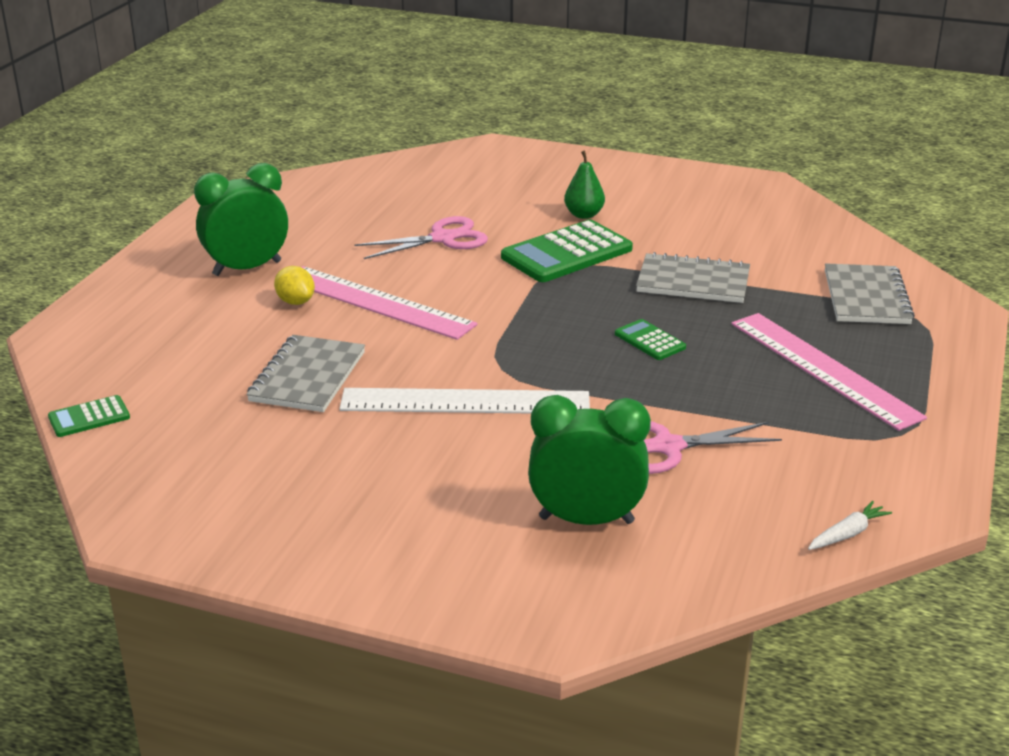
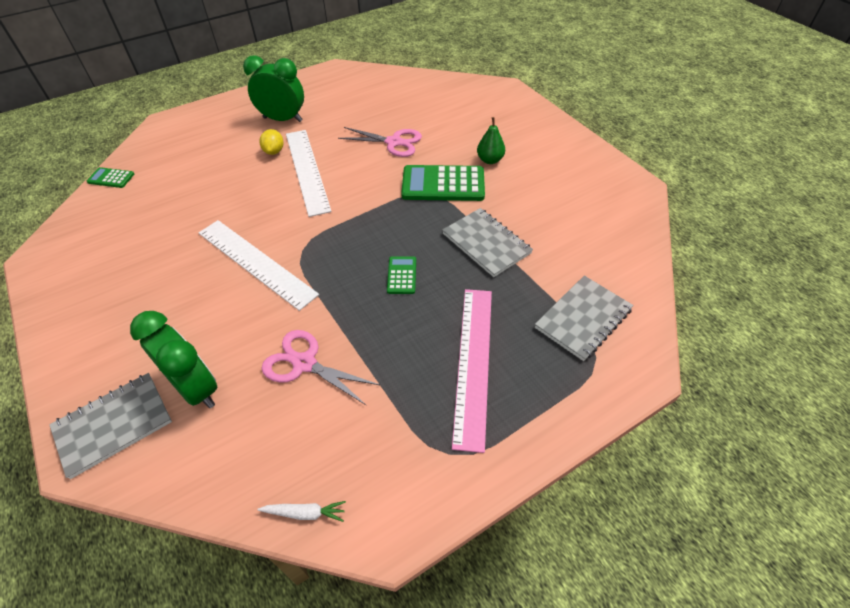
camera: 40 degrees right, 20 degrees up
grey notebook [246,335,365,412] -> grey notebook moved to [49,373,172,479]
pink ruler [301,266,478,340] -> white ruler [286,130,332,217]

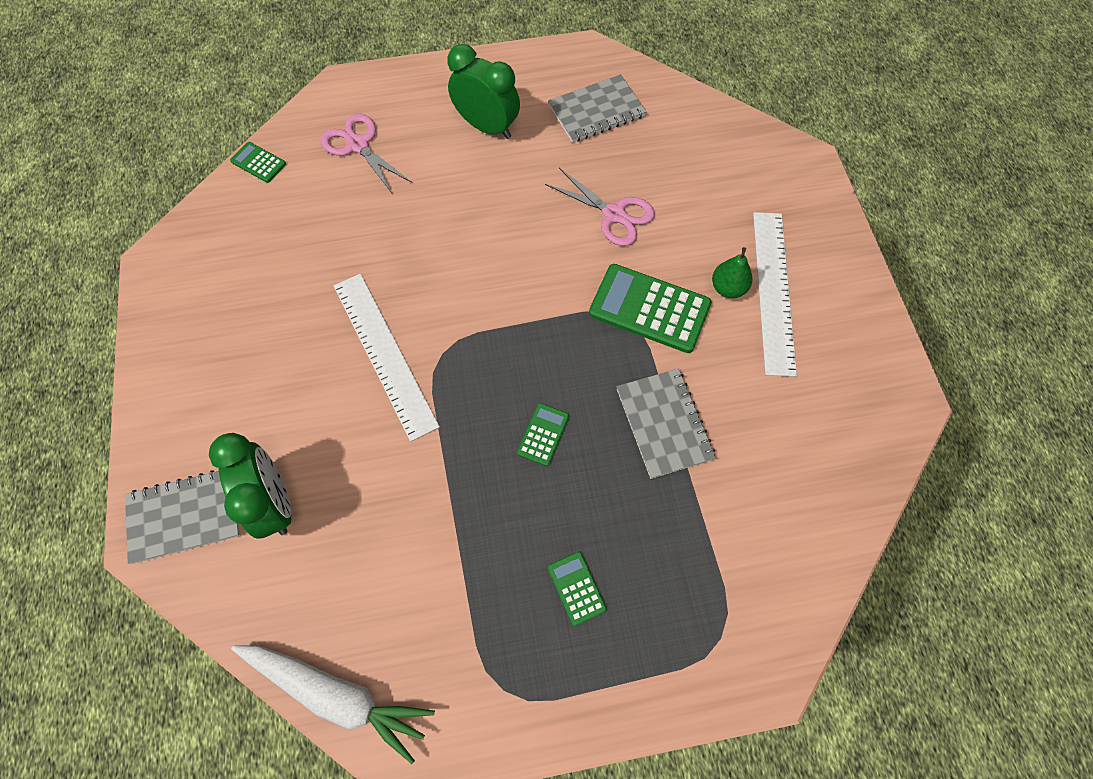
camera: 20 degrees right, 15 degrees up
white carrot [257,501,346,522] -> white carrot [231,645,435,764], size x2.33
yellow lemon [260,129,284,155] -> none
pink scissors [261,330,380,406] -> pink scissors moved to [320,113,412,193]
white ruler [286,130,332,217] -> white ruler moved to [753,212,797,377]
pink ruler [452,289,492,453] -> green calculator [548,551,607,626]
grey notebook [535,276,633,361] -> grey notebook moved to [548,74,646,143]

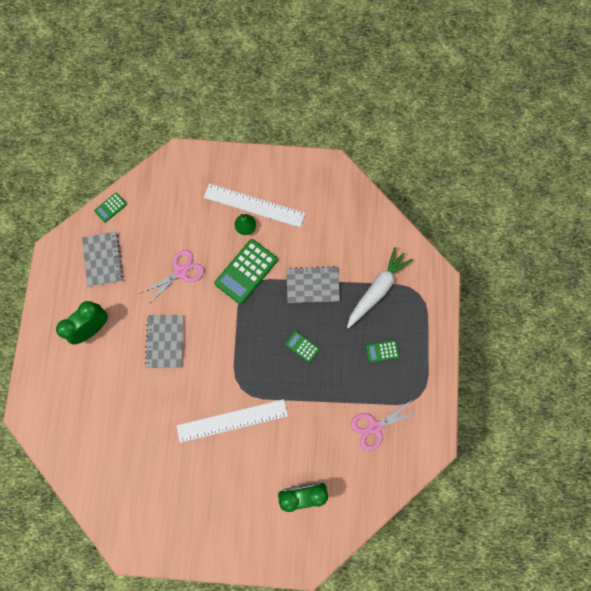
camera: 75 degrees left, 10 degrees up
grey notebook [125,470,240,564] -> grey notebook moved to [145,315,184,368]
green calculator [230,142,286,183] -> green calculator moved to [94,193,127,223]
white carrot [231,645,435,764] -> white carrot moved to [347,247,413,329]
pink scissors [320,113,412,193] -> pink scissors moved to [351,399,420,451]

